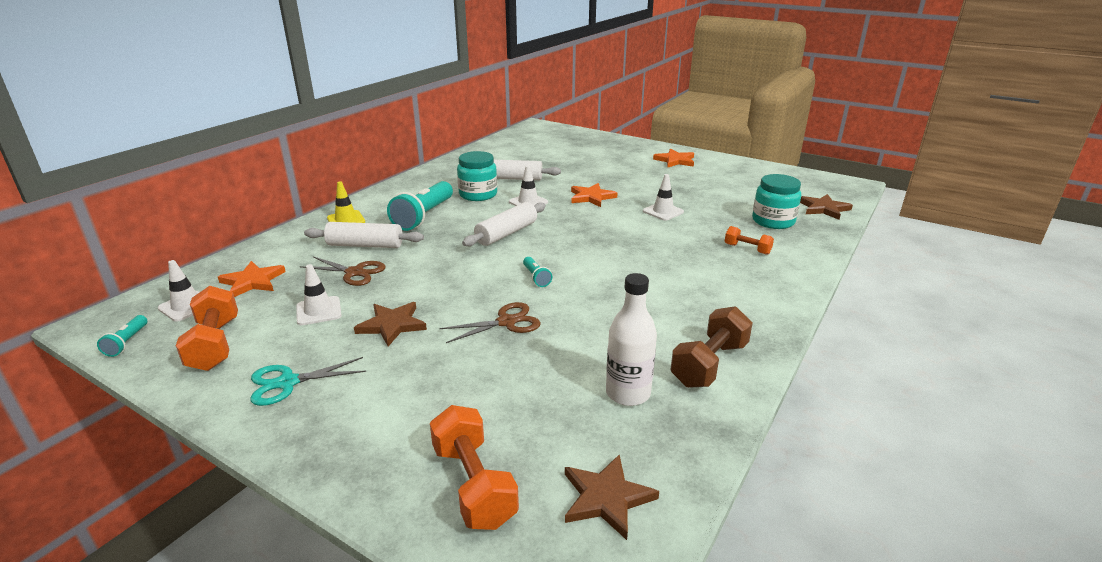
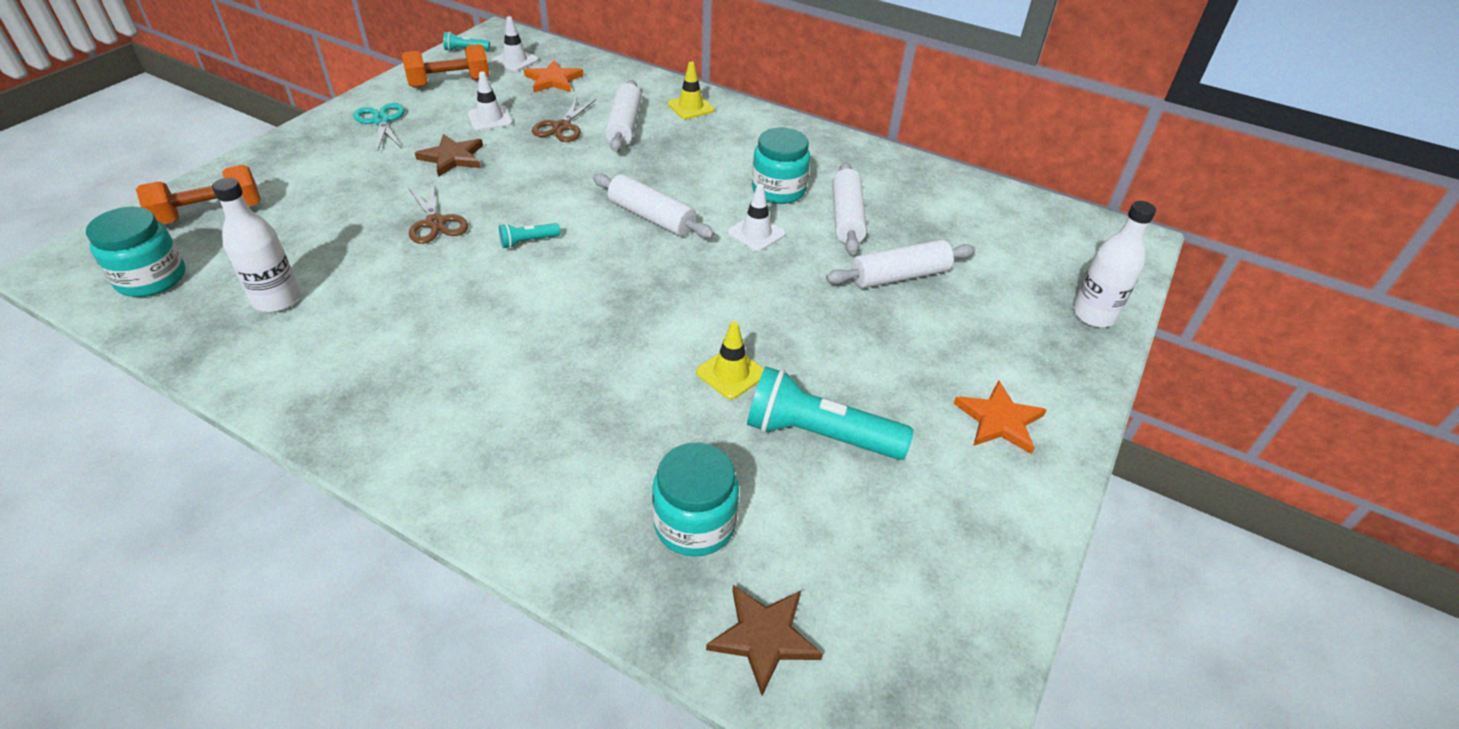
camera: 85 degrees right, 15 degrees up
turquoise flashlight [387,181,453,231] -> turquoise flashlight moved to [747,366,913,460]
brown star [565,454,659,540] -> turquoise jar [86,207,186,297]
orange star [571,183,618,207] -> none
white traffic cone [643,174,684,221] -> yellow traffic cone [696,321,764,399]
brown dumbbell [670,306,753,388] -> none
orange dumbbell [725,226,774,255] -> none
none -> white rolling pin [826,240,975,289]
none -> white bottle [1072,201,1156,328]

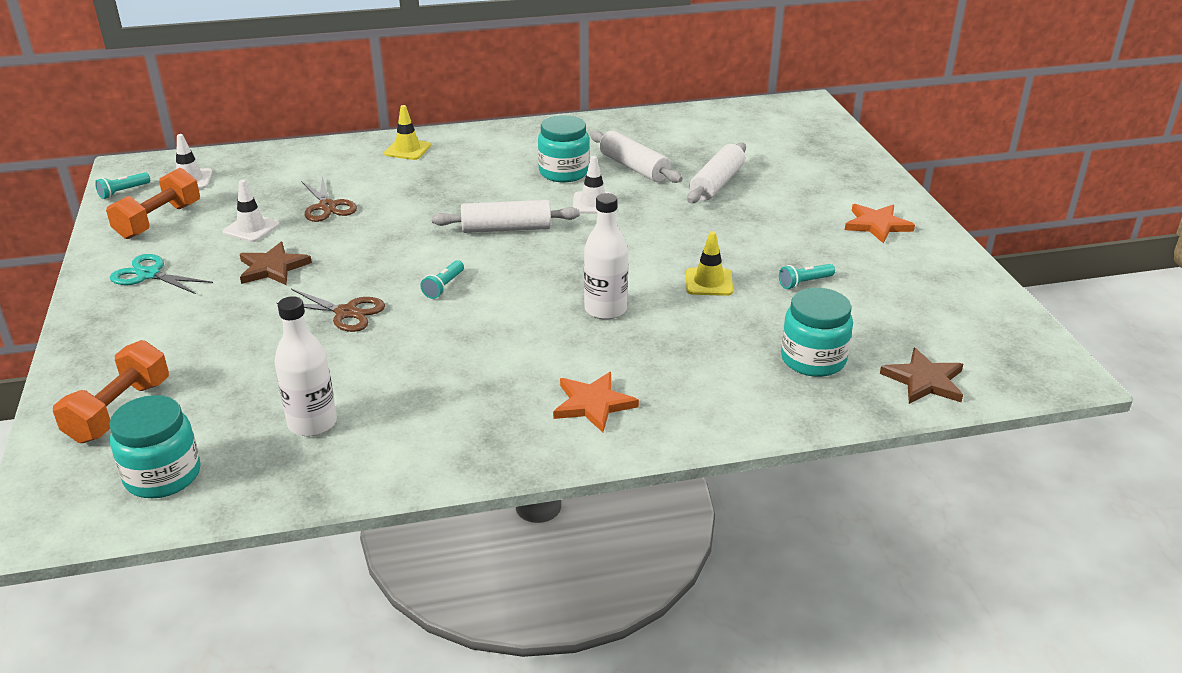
camera: 40 degrees left, 10 degrees down
orange star [524,60,583,92] -> orange star moved to [553,372,639,432]
white rolling pin [605,80,642,152] -> none
turquoise flashlight [747,366,913,460] -> turquoise flashlight [779,264,835,289], size x0.46
white bottle [1072,201,1156,328] -> white bottle moved to [584,193,628,320]

